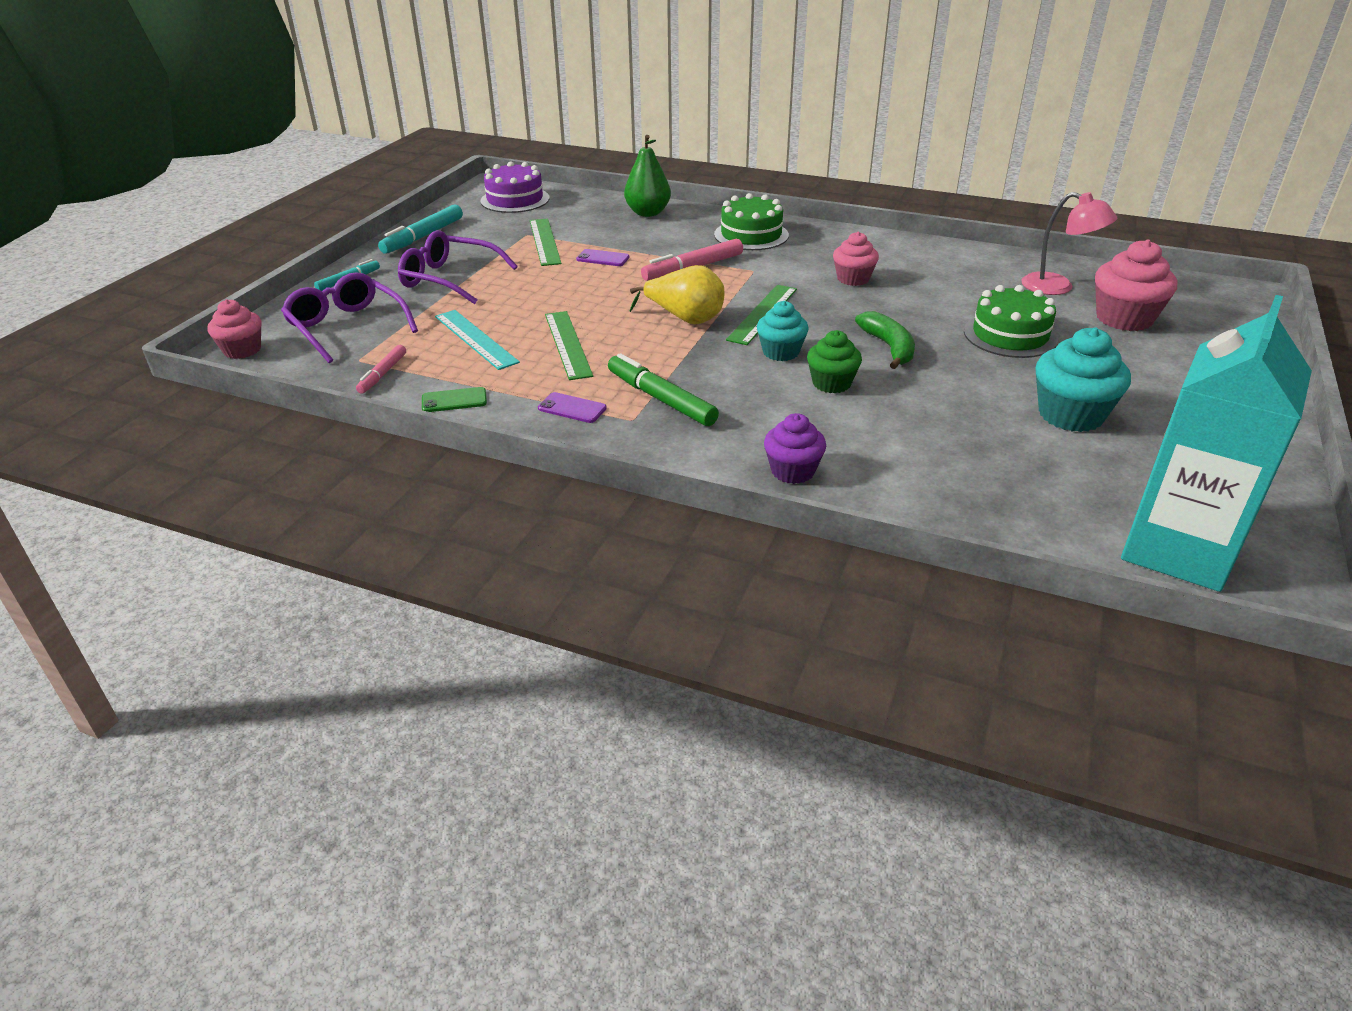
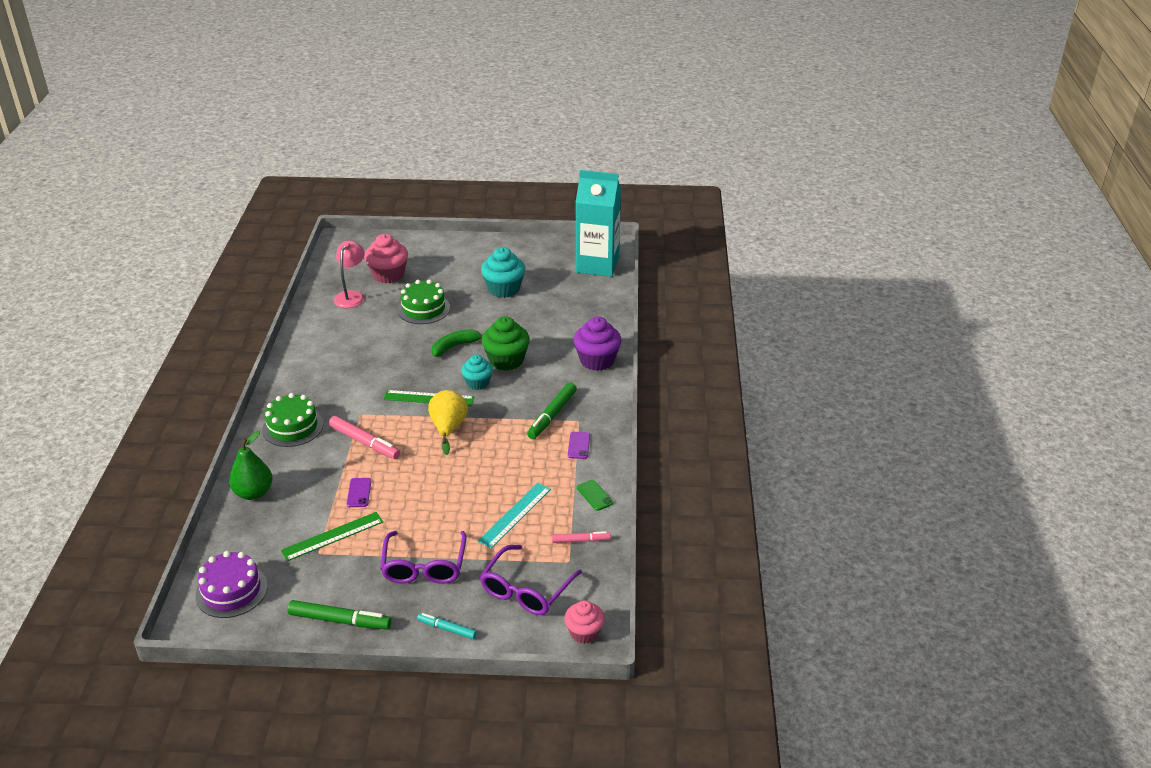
camera: 110 degrees left, 0 degrees up
turquoise marker [378,205,463,254] -> green marker [287,600,391,629]
green ruler [545,311,593,380] -> none
purple cupcake [764,413,826,484] -> purple cupcake [573,316,622,371], size x1.55
green cupcake [807,330,862,393] -> green cupcake [481,316,530,371], size x1.55
pink cupcake [833,232,879,286] -> none

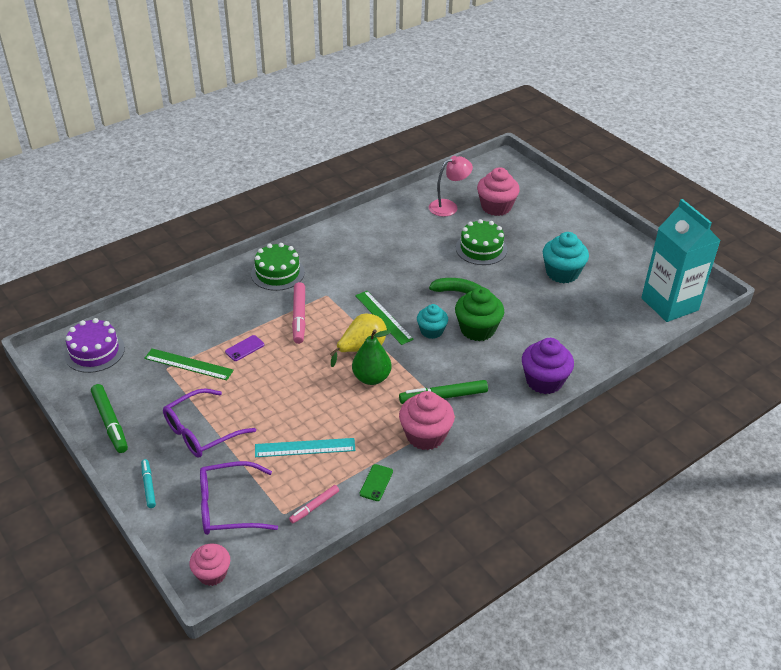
camera: 50 degrees right, 5 degrees up
green pear [229,431,273,500] -> green pear moved to [352,329,392,385]
pink marker [552,531,611,543] -> pink marker turned 90 degrees clockwise [289,485,339,523]
purple phone [568,432,590,459] -> pink cupcake [399,391,455,450]

